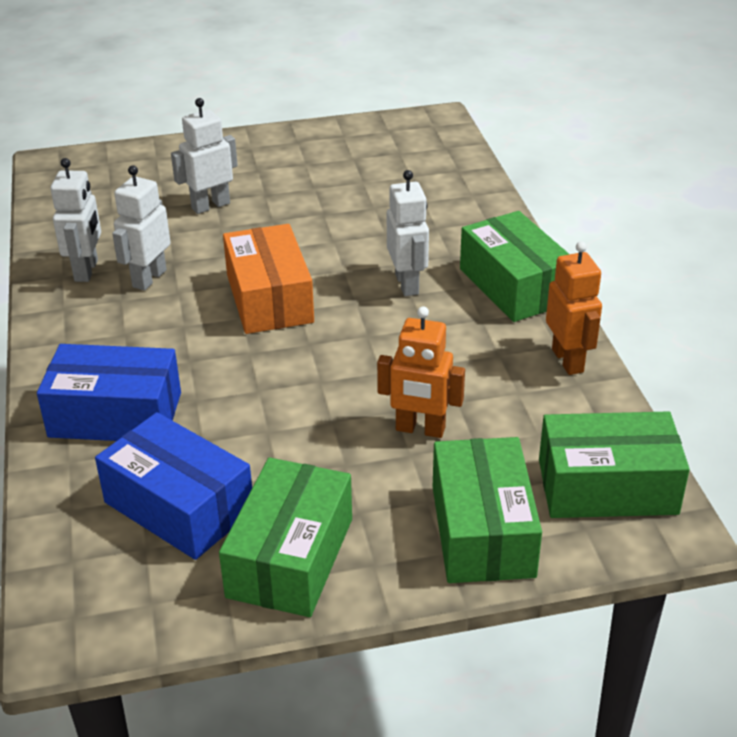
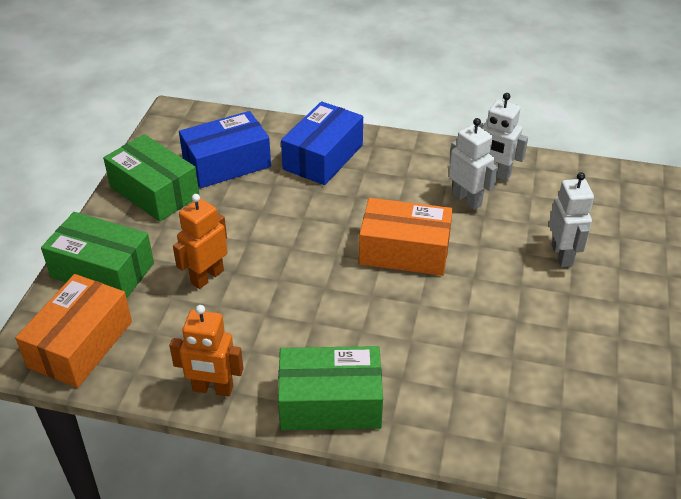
camera: 115 degrees right, 5 degrees up
white robot [387,170,429,296] -> none
green box [539,411,690,518] -> orange box [15,274,132,388]

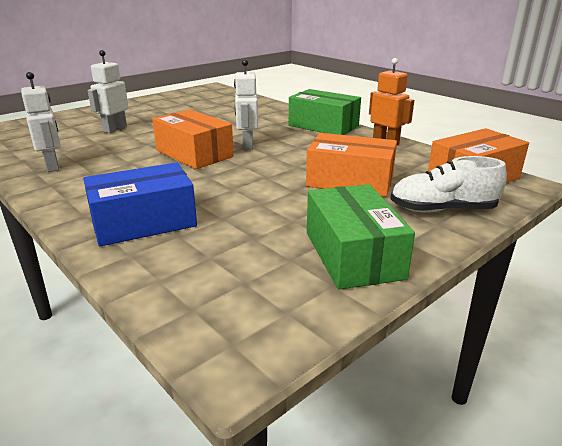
camera: 145 degrees left, 15 degrees down
green box [41,212,154,298] -> white shoe [390,156,507,213]
orange robot [173,194,227,289] -> orange box [306,133,397,197]
blue box [179,111,271,188] -> none
white robot [449,118,498,210] -> white robot moved to [234,59,258,149]

